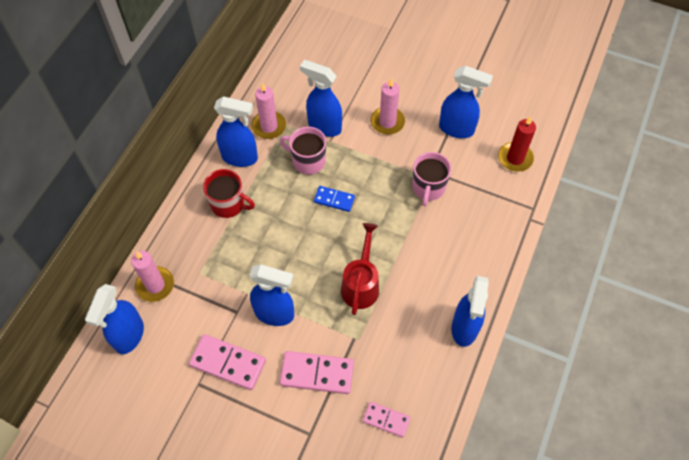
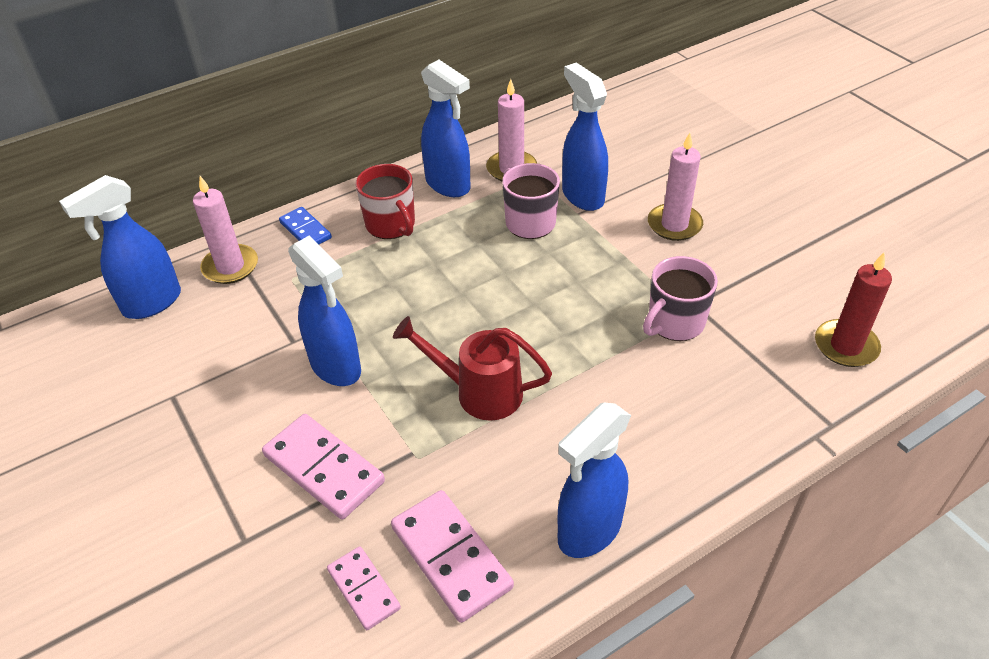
camera: 35 degrees right, 15 degrees down
pink domino [189,334,266,390] -> pink domino moved to [391,490,514,623]
blue domino [314,186,355,212] -> blue domino moved to [279,207,332,245]
red watering can [341,223,379,315] -> red watering can turned 120 degrees counterclockwise [393,316,552,421]
blue spray bottle [439,66,493,138] -> none

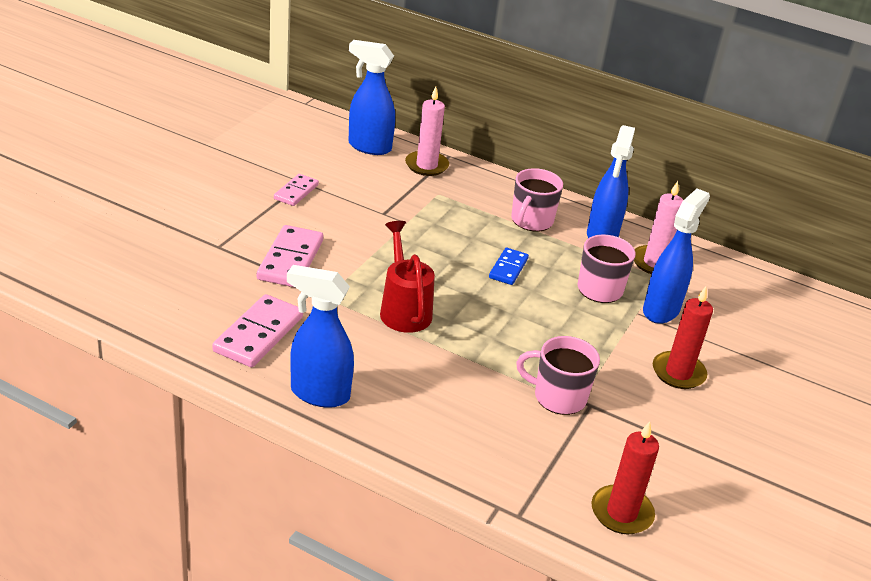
camera: 55 degrees right, 10 degrees down
blue domino [279,207,332,245] -> blue domino moved to [489,248,529,285]
blue spray bottle [288,236,361,386] -> none
pink domino [327,546,401,630] -> pink domino moved to [274,174,319,206]
red mug [355,164,415,239] -> pink mug [511,168,563,232]
pink candle [648,133,703,241] -> red candle [653,286,713,389]

